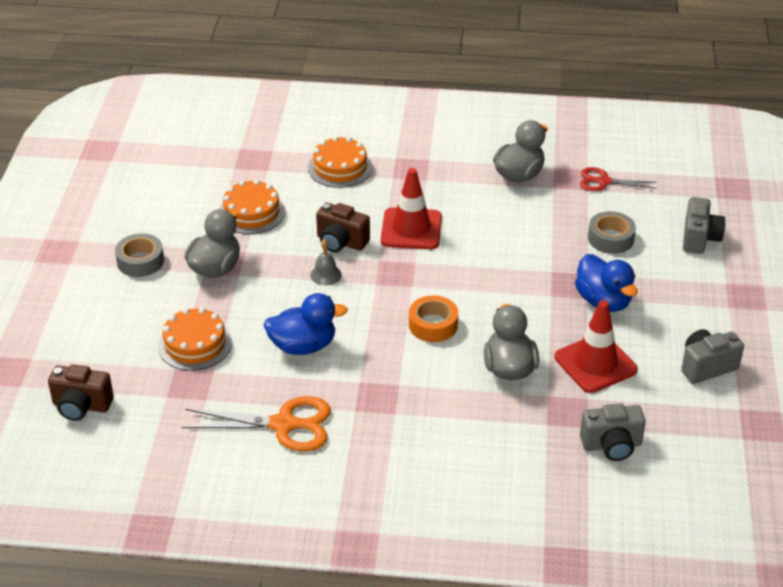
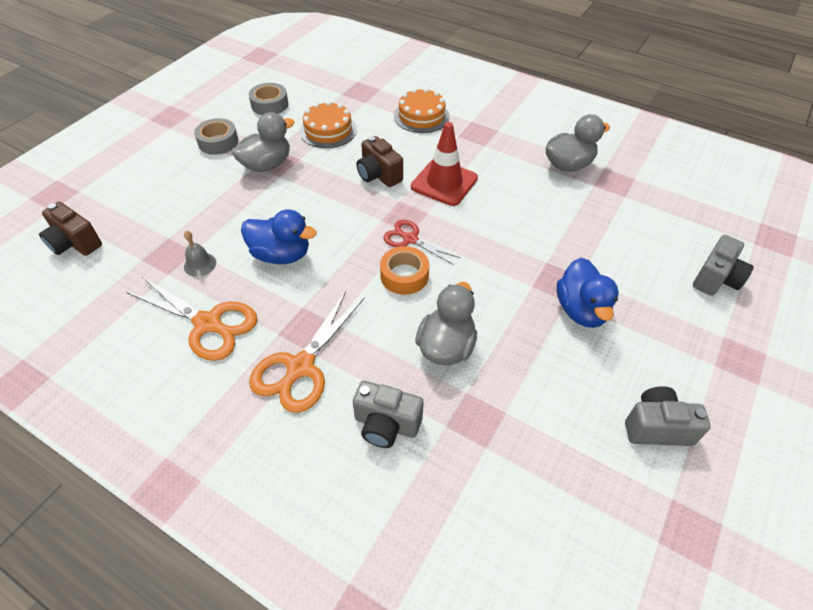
camera: 25 degrees right, 10 degrees up
orange cake [158,307,232,371] -> none
grey bell [310,239,342,286] -> grey bell moved to [184,231,216,277]
red traffic cone [555,300,638,393] -> none
red scissors [580,167,657,191] -> red scissors moved to [383,220,460,265]
grey camera [580,403,646,461] -> grey camera moved to [353,381,424,448]
grey tape [588,211,636,254] -> grey tape moved to [249,83,288,115]
none -> orange scissors [249,291,365,413]

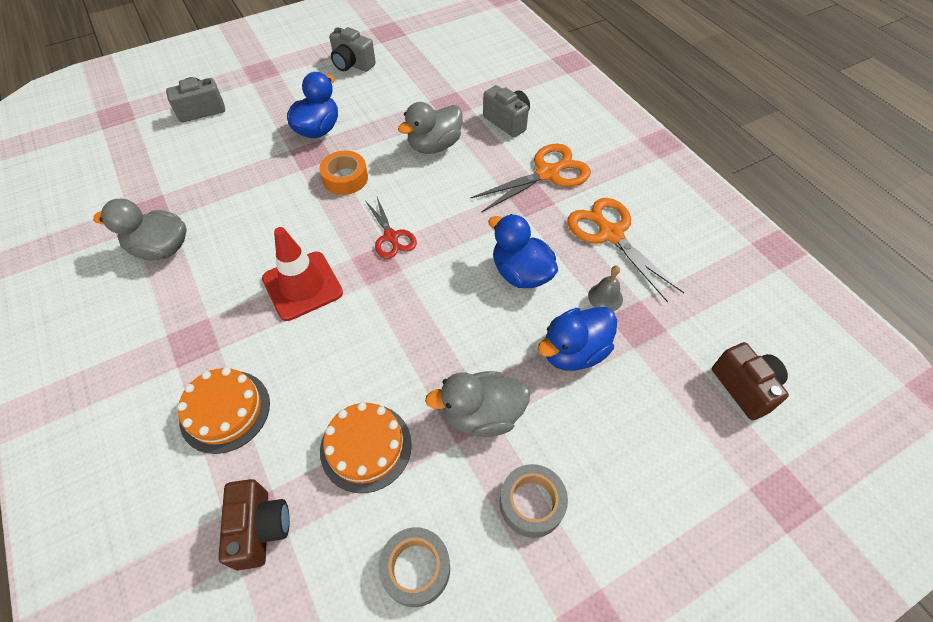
camera: 150 degrees left, 5 degrees up
brown camera [356,136,403,187] -> brown camera moved to [218,479,290,571]
orange tape [380,246,429,295] -> orange tape moved to [319,151,368,195]
none -> blue duck [538,307,617,371]

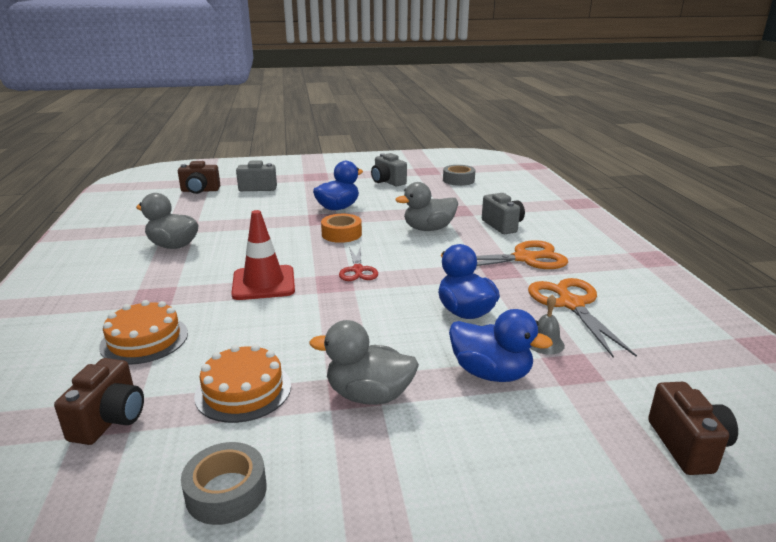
camera: 20 degrees right, 30 degrees down
grey tape [500,464,568,538] -> grey tape moved to [443,165,475,186]
blue duck [538,307,617,371] -> blue duck turned 135 degrees counterclockwise [449,309,553,382]
none -> brown camera [178,161,220,194]

